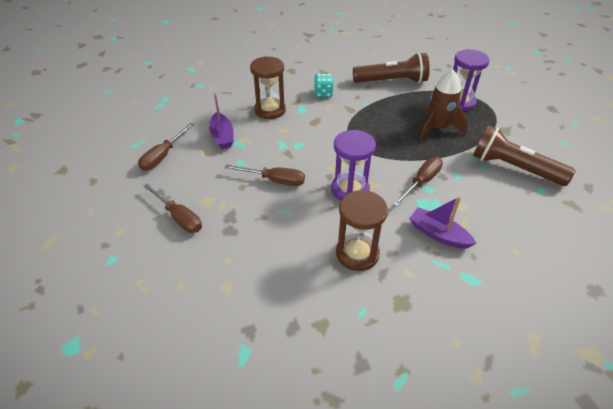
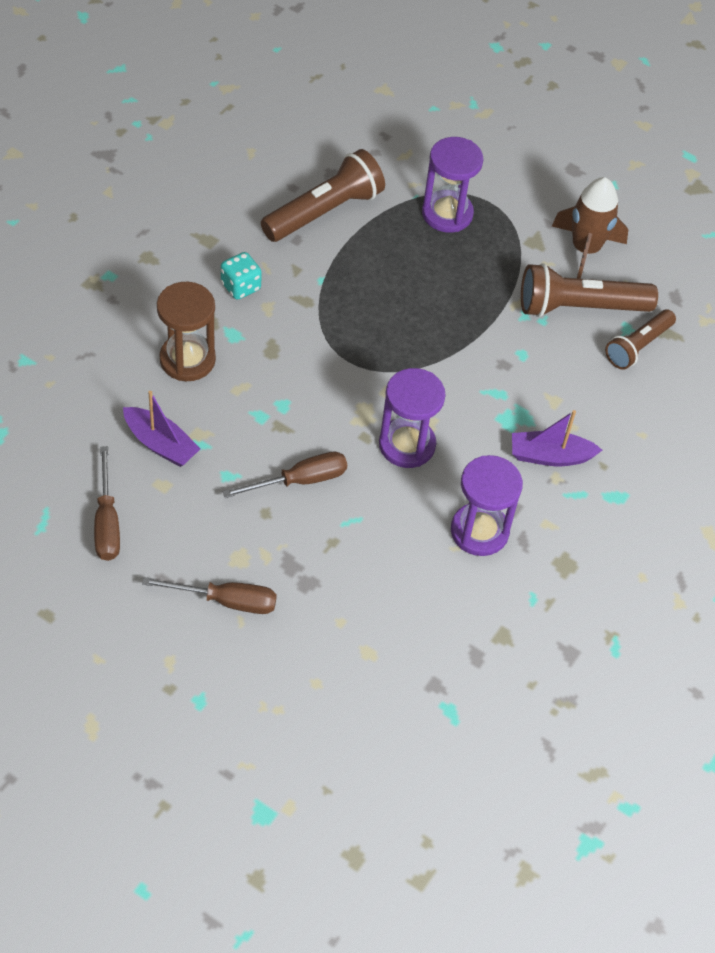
camera: 40 degrees left, 10 degrees up
brown hourglass [336,190,388,271] -> purple hourglass [451,455,523,556]
brown screwdriver [393,157,443,206] -> none
brown rocket [419,70,468,140] -> brown rocket moved to [552,177,628,279]
none -> brown flashlight [605,309,676,370]

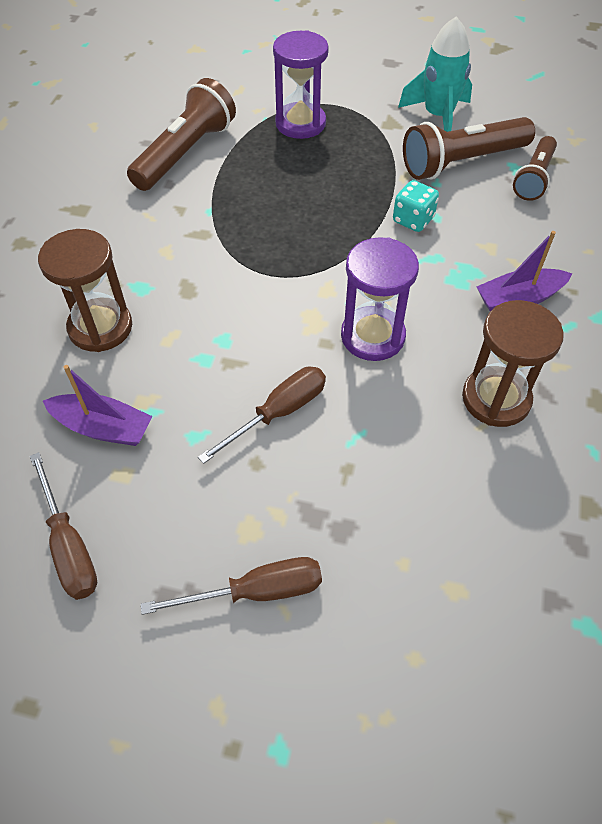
camera: 15 degrees left, 0 degrees up
turquoise dice [221,252,262,300] -> turquoise dice moved to [393,180,439,232]
purple hourglass [451,455,523,556] -> brown hourglass [462,300,564,427]
brown rocket [552,177,628,279] -> turquoise rocket [398,16,472,132]

